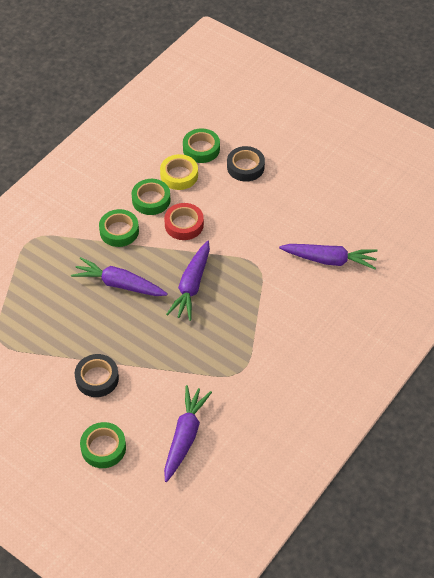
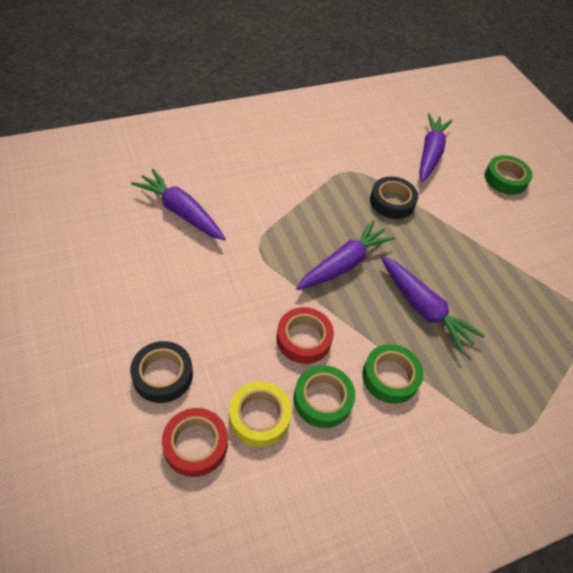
camera: 155 degrees left, 0 degrees up
black tape [75,354,119,397] -> black tape moved to [370,177,418,219]
purple carrot [164,385,212,482] -> purple carrot turned 150 degrees clockwise [419,113,452,182]
green tape [183,128,220,163] -> red tape [162,408,228,477]

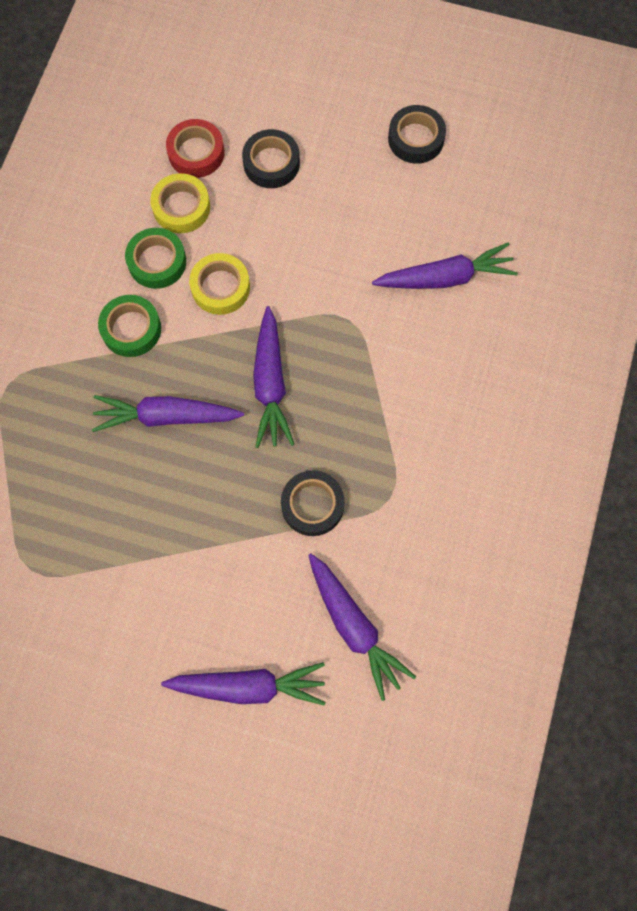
camera: 135 degrees right, 20 degrees up
red tape [276,307,334,364] -> yellow tape [189,253,250,315]
green tape [485,155,533,195] -> purple carrot [161,662,326,705]
none -> black tape [388,105,446,164]

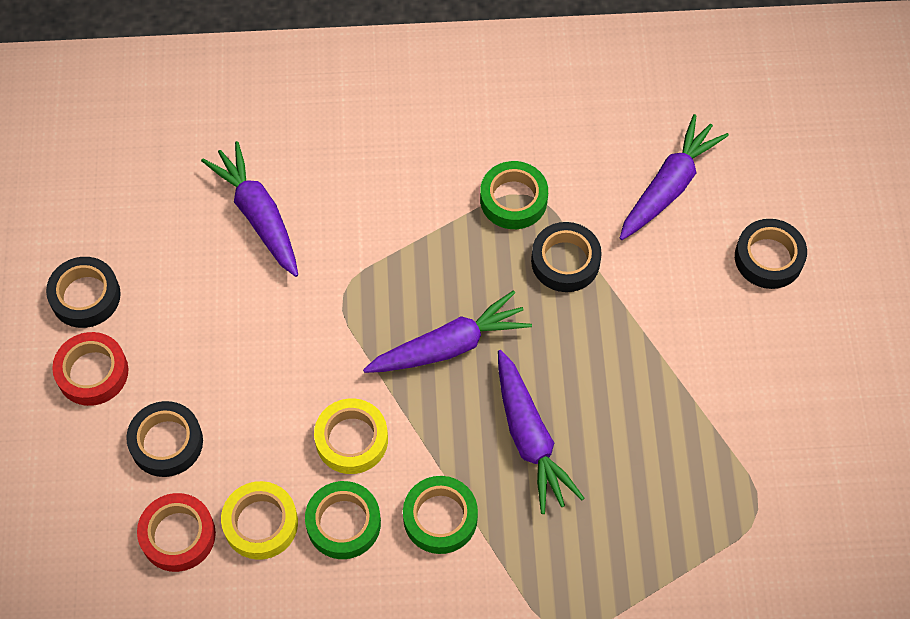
camera: 110 degrees left, 10 degrees down
purple carrot [161,662,326,705] -> black tape [735,219,807,289]
none -> red tape [52,332,128,406]
none -> green tape [480,161,548,229]

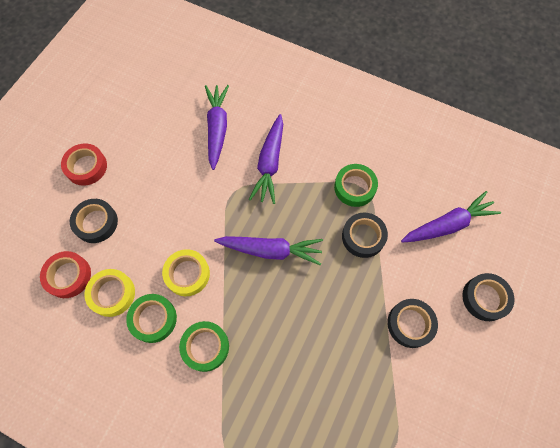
camera: 30 degrees right, 5 degrees up
black tape [46,257,121,328] -> black tape moved to [387,299,438,348]
purple carrot [498,350,584,514] -> purple carrot moved to [249,114,283,204]

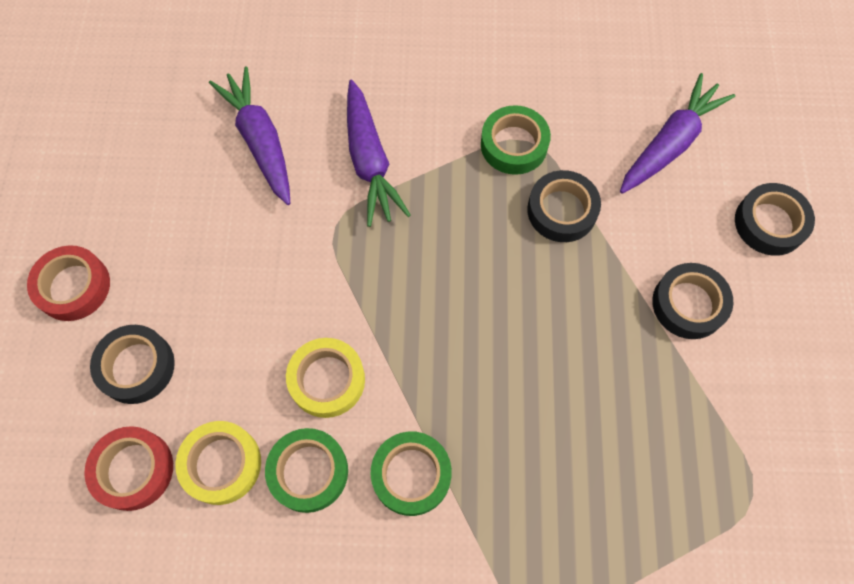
camera: 25 degrees left, 0 degrees up
purple carrot [214,236,323,265] -> none

